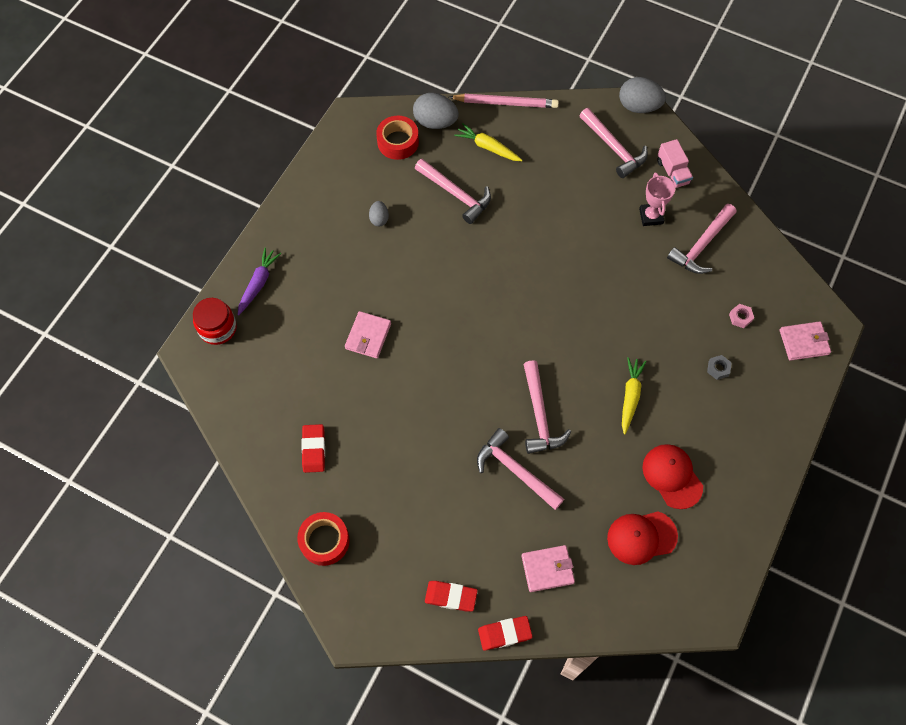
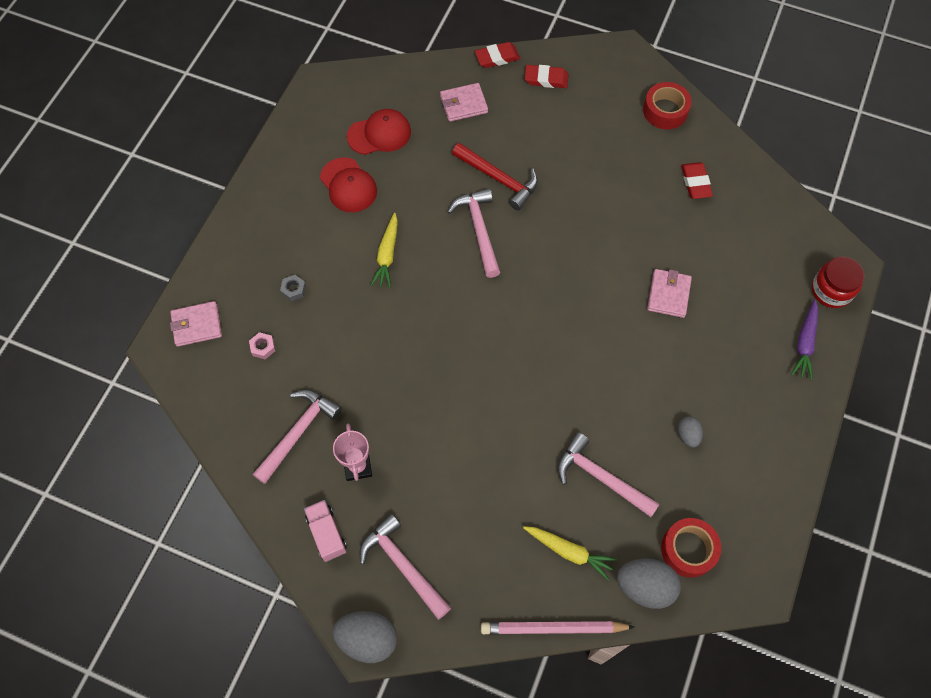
camera: 175 degrees right, 0 degrees up
pink hammer [477,428,564,510] -> red hammer [452,143,538,211]

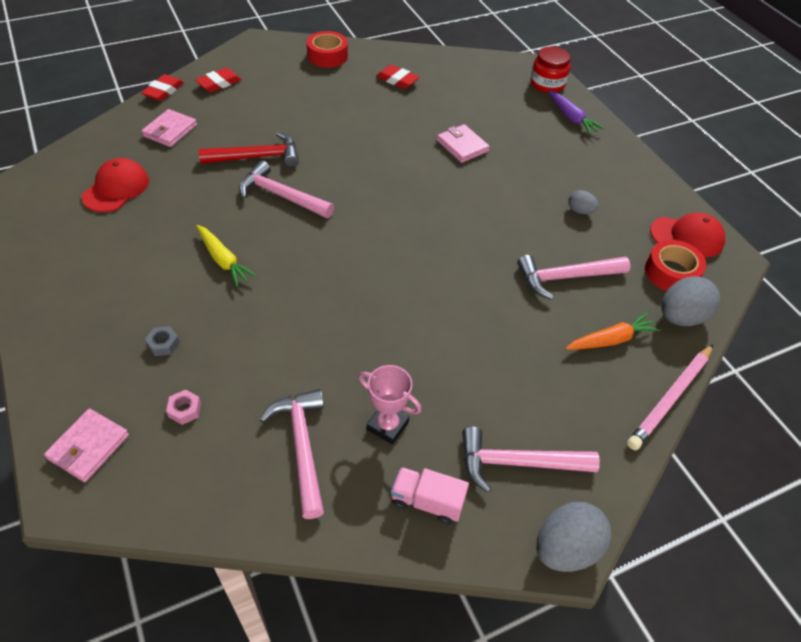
camera: 50 degrees left, 15 degrees down
red cap [320,157,377,212] -> red cap moved to [650,213,725,258]
yellow carrot [523,526,617,580] -> orange carrot [565,312,661,350]

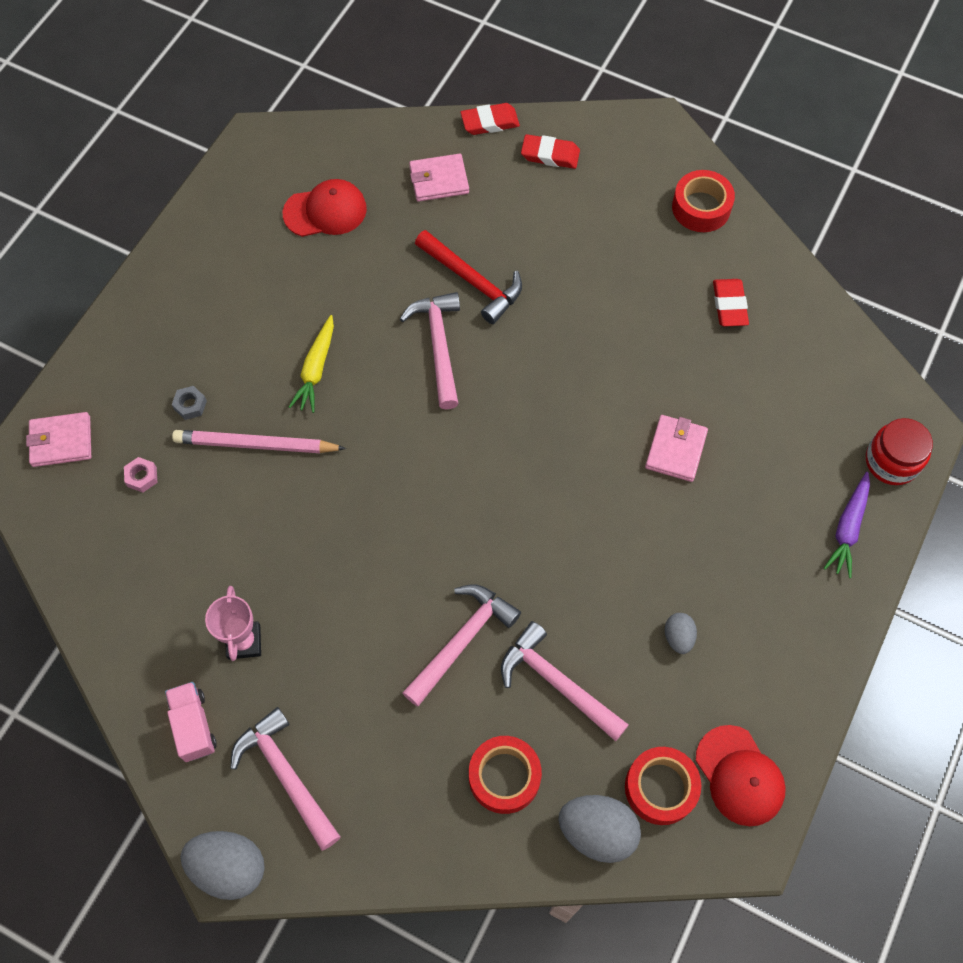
camera: 55 degrees right, 15 degrees up
pink hammer [260,389,324,519] -> pink hammer moved to [402,584,521,707]
orange carrot [565,312,661,350] -> red tape [469,736,542,814]
pink pencil [627,344,713,450] -> pink pencil moved to [172,430,346,453]

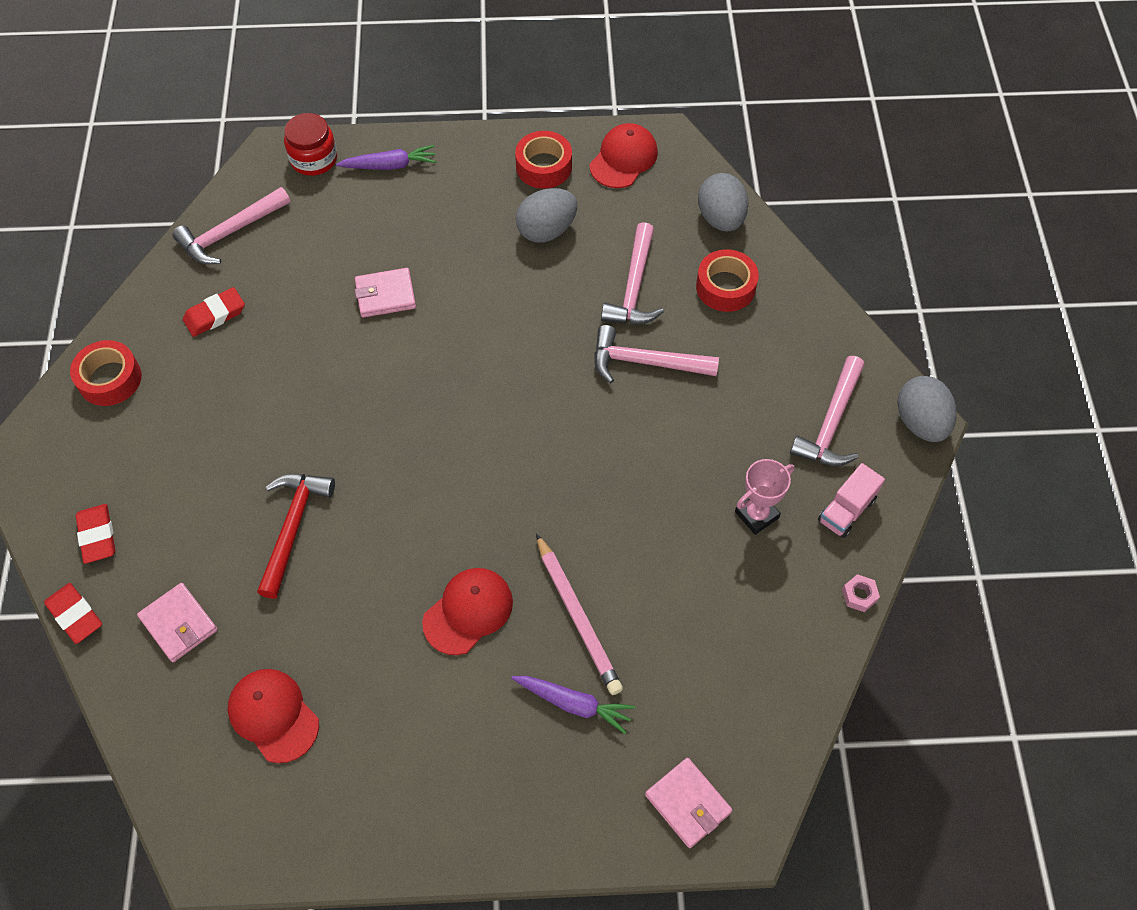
camera: 120 degrees left, 5 degrees down
pink nut [124,457,157,493] -> pink nut moved to [842,574,880,612]
grey nut [172,386,207,420] -> purple carrot [511,676,635,734]
yellow carrot [289,315,334,413] -> red cap [422,568,513,655]
pink hammer [400,292,460,409] -> pink hammer moved to [172,187,290,264]
red tape [625,747,701,825] -> red tape moved to [515,131,572,189]
grey egg [665,613,697,654] -> grey egg [516,188,577,243], size x1.84

